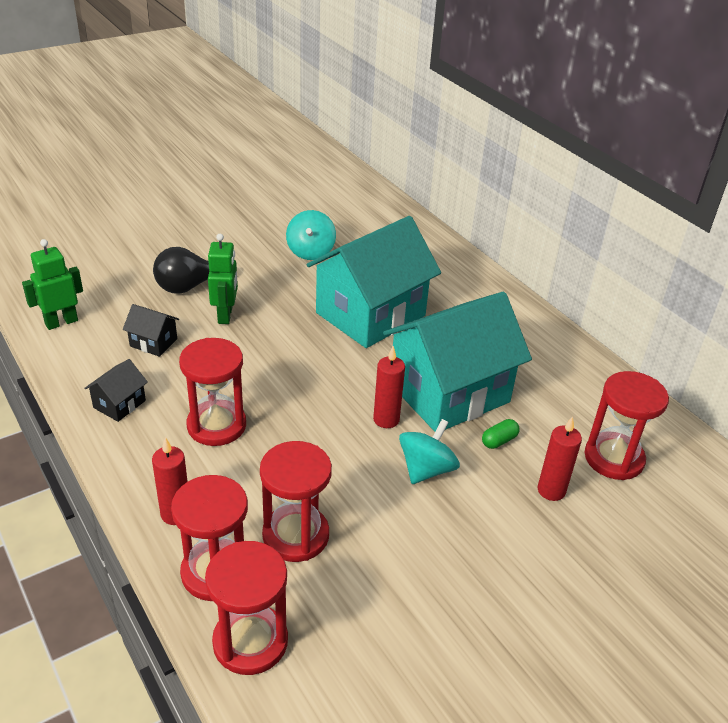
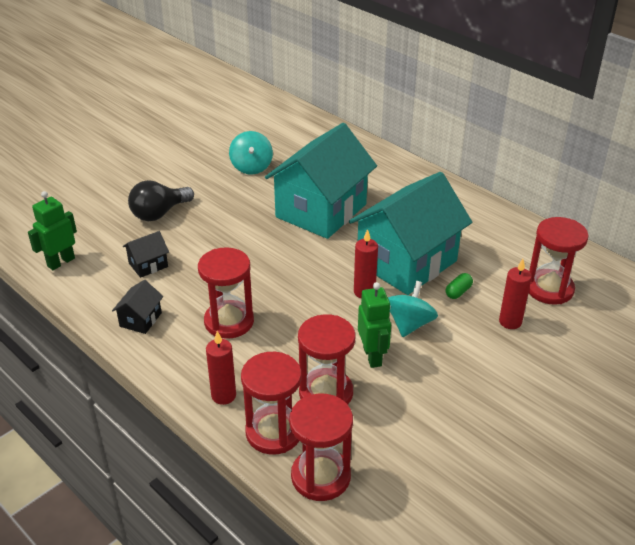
camera: 10 degrees left, 0 degrees up
black house [123,304,179,357] -> black house turned 45 degrees counterclockwise [123,231,169,278]
green robot [208,234,238,324] -> green robot moved to [358,282,391,368]

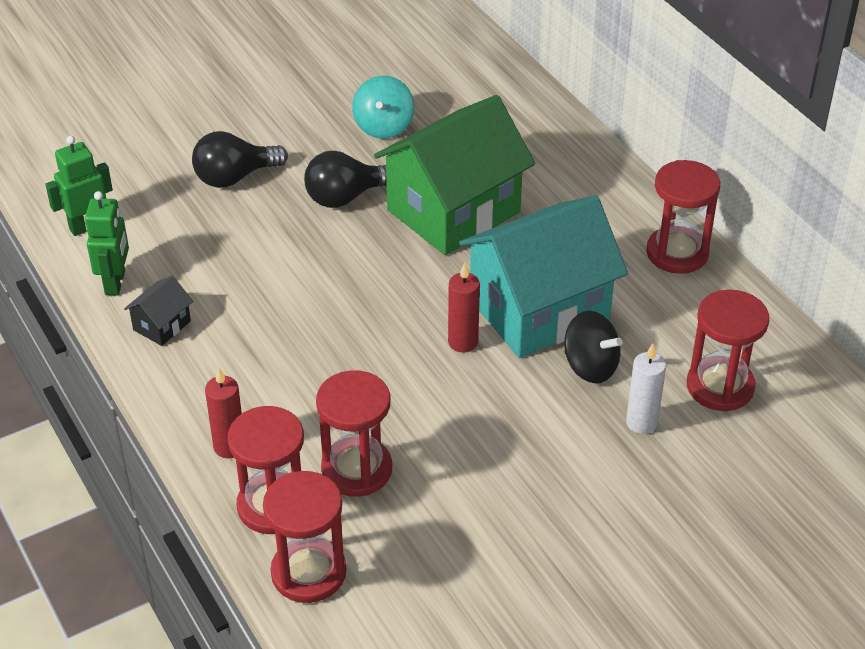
camera: 15 degrees right, 5 degrees up
black house [123,231,169,278] -> none
red hourglass [198,247,254,339] -> red hourglass moved to [646,160,720,274]
turquoise house [265,123,377,239] -> green house [374,95,535,255]
green robot [358,282,391,368] -> green robot moved to [85,191,129,295]
turquoise spinning top [388,281,438,337] -> none
green capsule [446,273,473,299] -> black spinning top [564,311,622,383]
red candle [499,259,532,329] -> white candle [626,343,666,434]
none -> black light bulb [304,151,387,208]

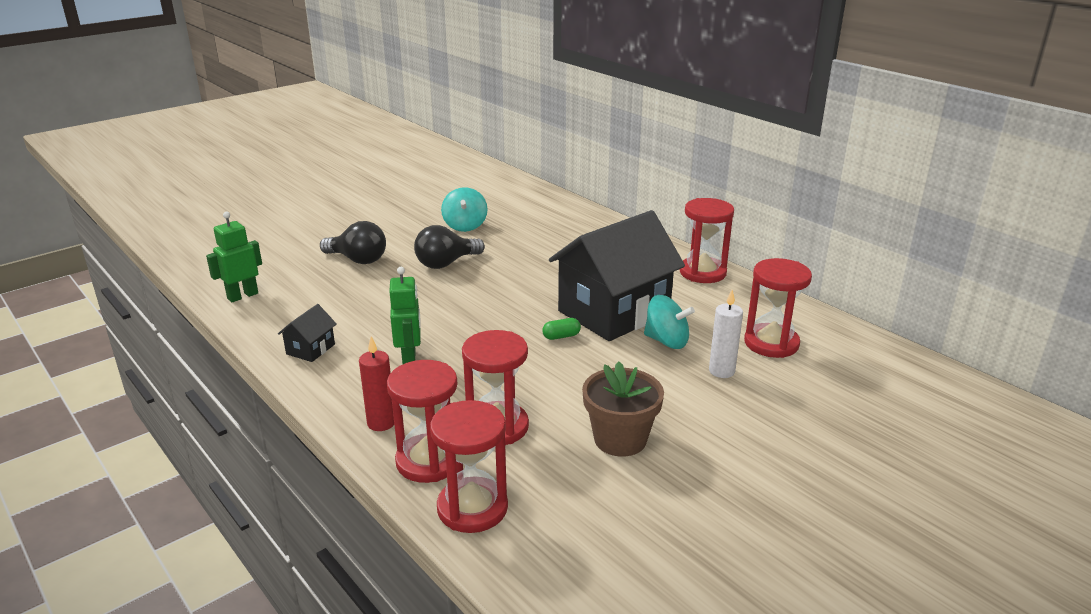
camera: 10 degrees left, 15 degrees down
green robot [85,191,129,295] -> green robot moved to [389,267,421,364]
black light bulb [192,131,288,188] -> black light bulb turned 120 degrees counterclockwise [320,221,386,264]
green house [374,95,535,255] -> none
red candle [448,263,480,353] -> green capsule [542,318,581,340]
turquoise house [459,195,628,358] -> black house [549,210,685,341]
black spinning top [564,311,622,383] -> turquoise spinning top [644,295,695,349]
none -> brown flower pot [582,361,664,457]

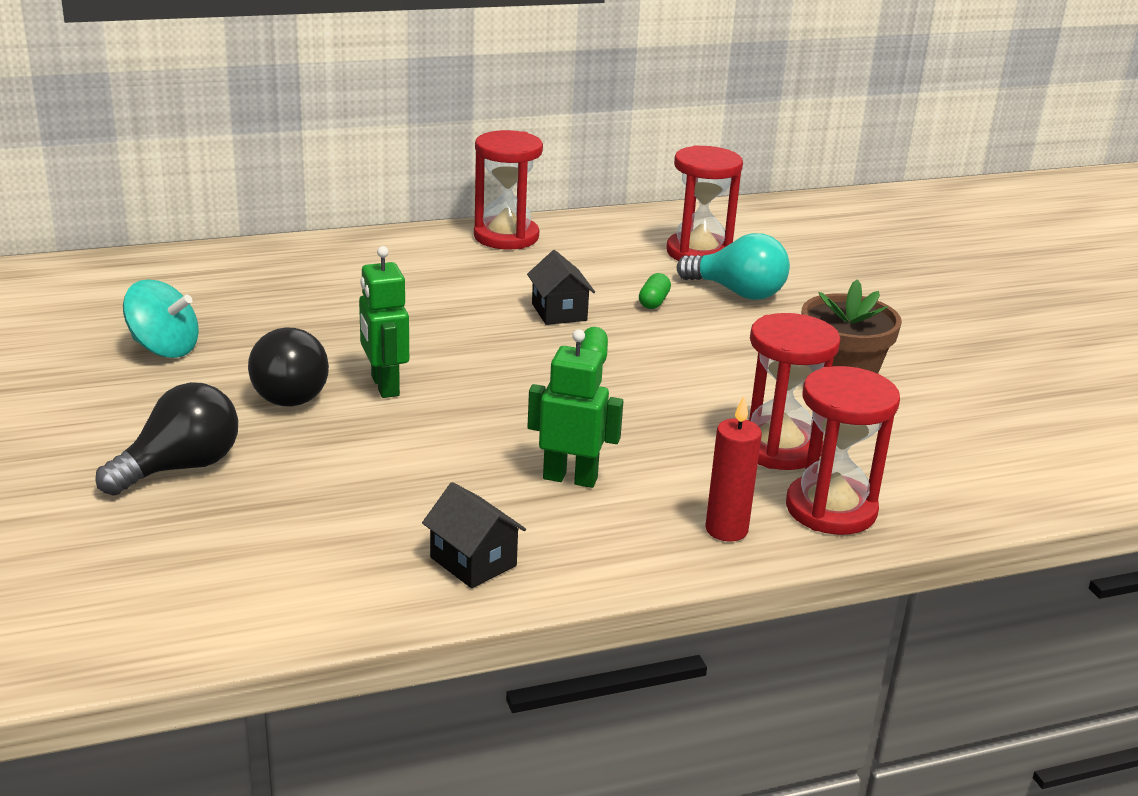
camera: 70 degrees left, 0 degrees up
green robot [206,212,262,302] -> green robot moved to [359,246,409,398]
red hourglass [430,400,508,533] -> none
black house [549,210,685,341] -> black house [527,250,595,325], size x0.40
turquoise spinning top [644,295,695,349] -> green capsule [639,273,671,309]
white candle [709,290,743,378] -> turquoise light bulb [677,233,790,300]

